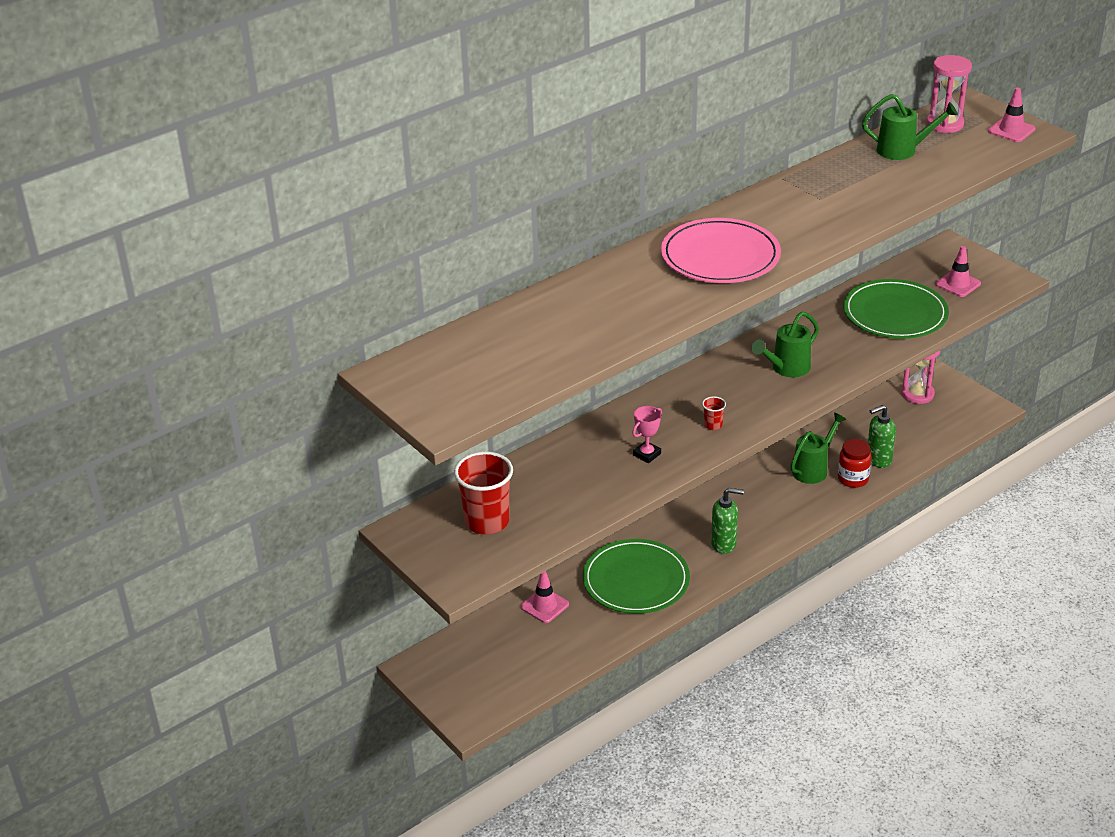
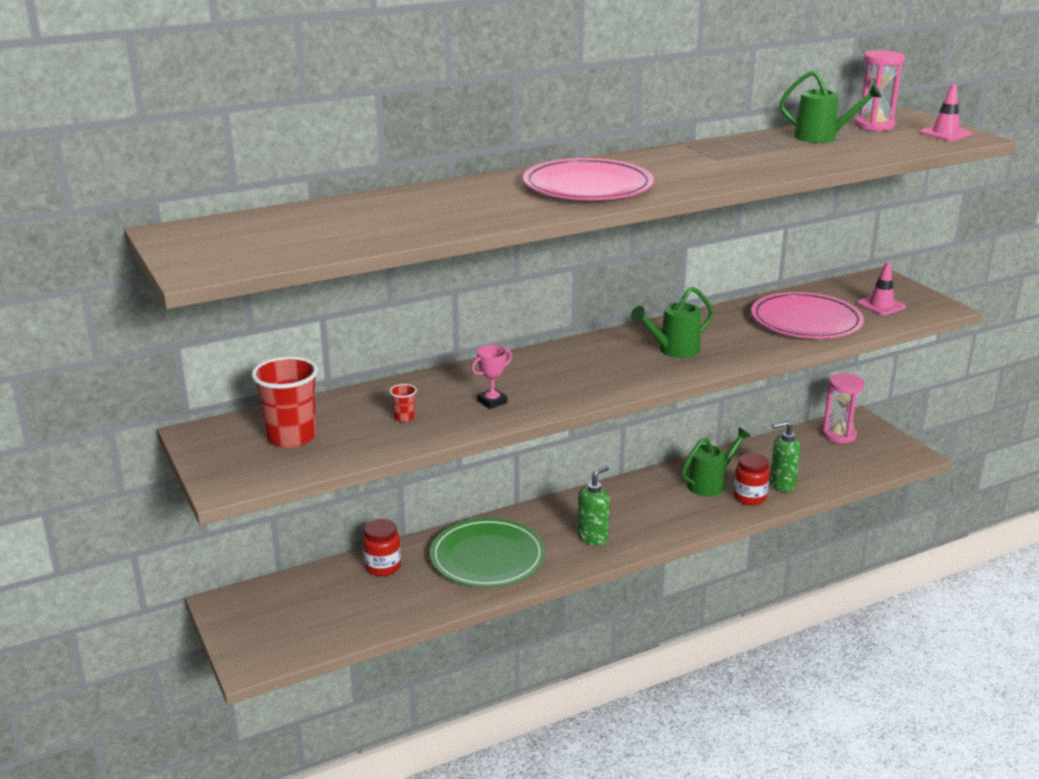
camera: 10 degrees right, 10 degrees down
pink traffic cone [521,571,569,623] -> red jar [363,519,401,577]
red cup [702,396,726,430] -> red cup moved to [389,384,417,422]
green soap dispenser [711,488,744,554] -> green soap dispenser turned 60 degrees counterclockwise [577,465,610,545]
green plate [843,279,949,339] -> pink plate [751,292,864,339]

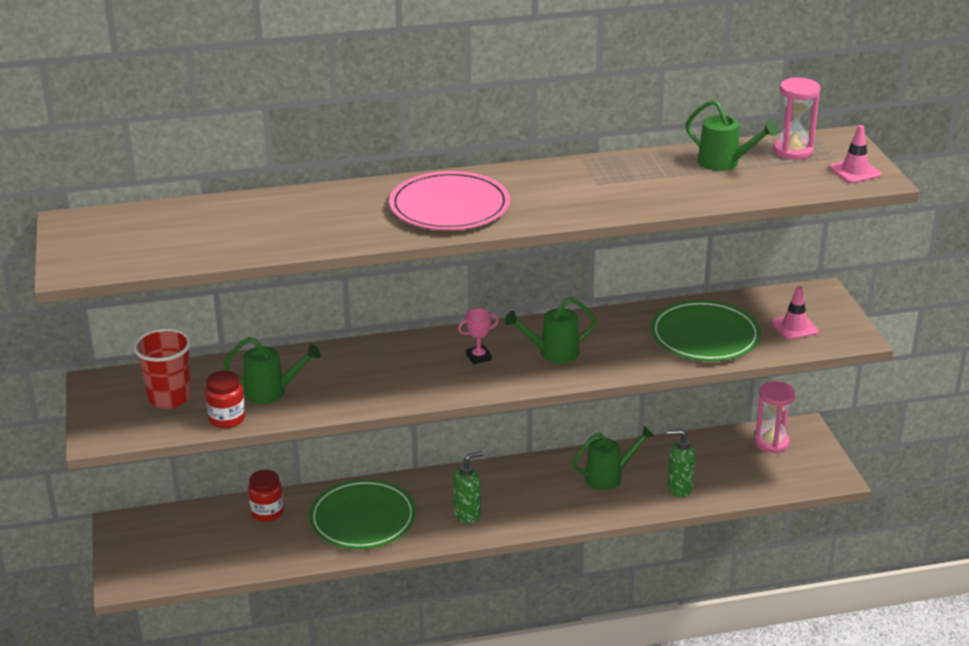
camera: 15 degrees right, 5 degrees up
red cup [389,384,417,422] -> green watering can [224,337,321,404]
pink trophy [471,345,512,409] -> pink trophy moved to [458,308,499,364]
red jar [734,453,770,505] -> red jar moved to [205,371,245,429]
pink plate [751,292,864,339] -> green plate [650,300,761,361]

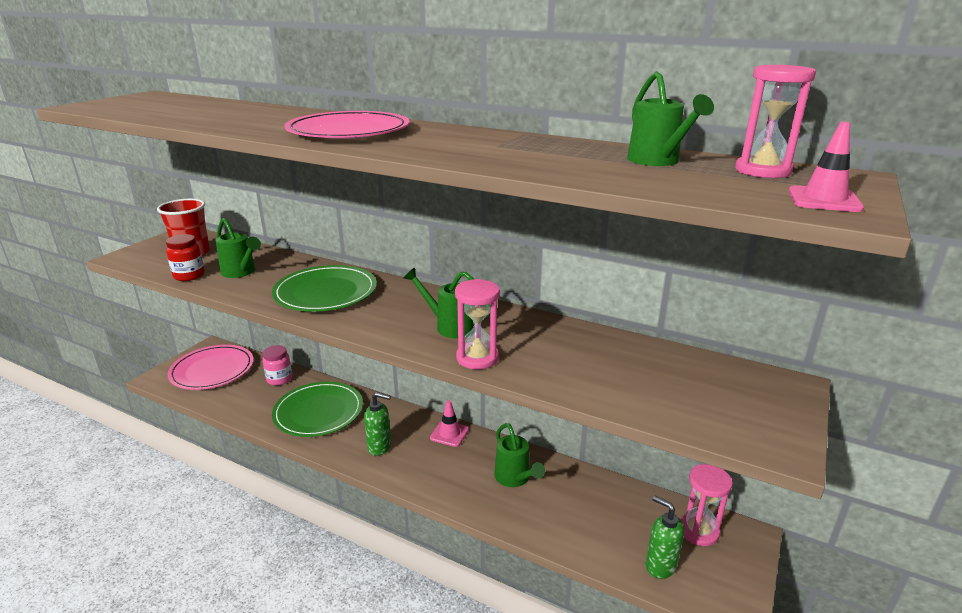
camera: 40 degrees right, 5 degrees down
red jar [248,470,284,522] -> pink jar [262,345,292,386]
pink trophy [458,308,499,364] -> none
green watering can [572,426,654,490] -> green watering can turned 45 degrees clockwise [494,423,545,487]
green plate [650,300,761,361] -> green plate moved to [272,265,377,312]
green soap dispenser [666,429,695,498] -> green soap dispenser moved to [646,496,684,579]
pink traffic cone [771,286,819,340] -> pink traffic cone moved to [430,400,469,447]
none -> pink plate [168,345,254,390]
none -> pink hourglass [455,279,500,369]

